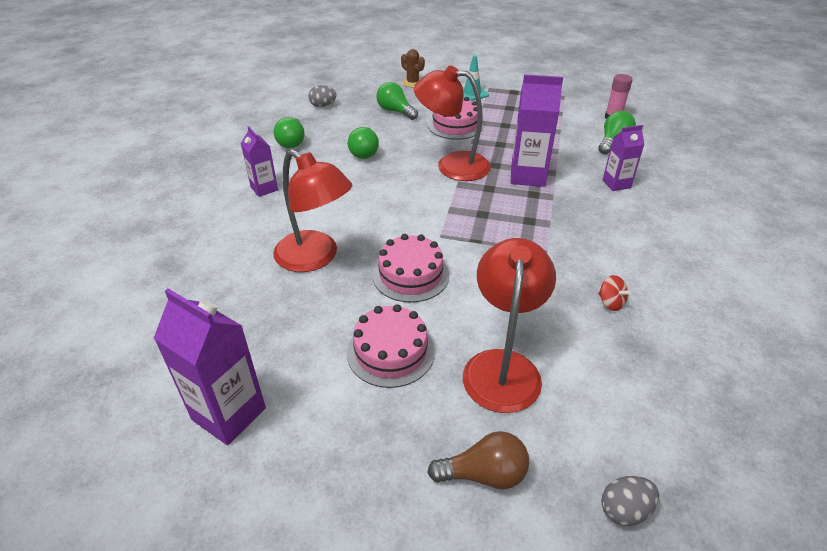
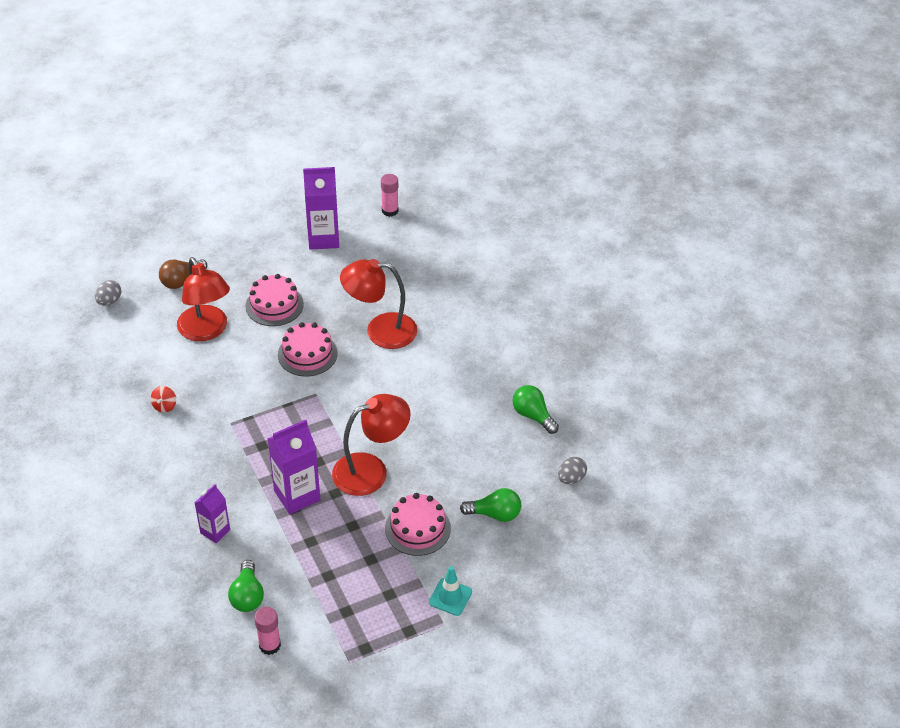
camera: 140 degrees right, 5 degrees up
purple carton [241,126,278,197] -> none
green light bulb [348,127,379,159] -> none
brown cactus [401,49,425,87] -> none
red spinning top [598,275,631,311] -> red spinning top turned 90 degrees counterclockwise [151,386,176,413]
none -> pink glue stick [381,174,399,217]

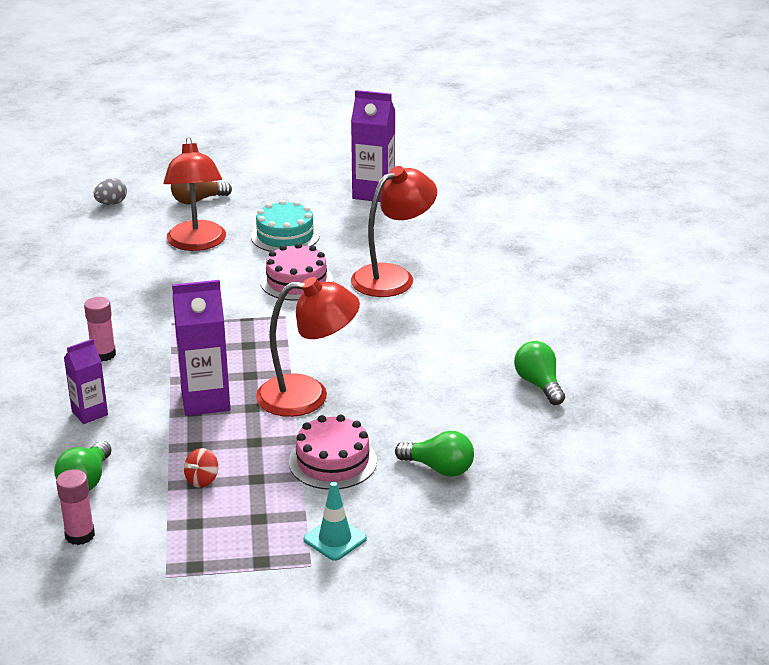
camera: 20 degrees right, 15 degrees down
red spinning top [151,386,176,413] -> red spinning top moved to [184,448,218,488]
pink cake [246,274,304,326] -> turquoise cake [251,200,320,252]
red lamp [340,259,418,349] -> red lamp turned 120 degrees clockwise [351,166,437,297]
pink glue stick [381,174,399,217] -> pink glue stick moved to [84,297,116,362]
grey egg [558,457,587,484] -> none

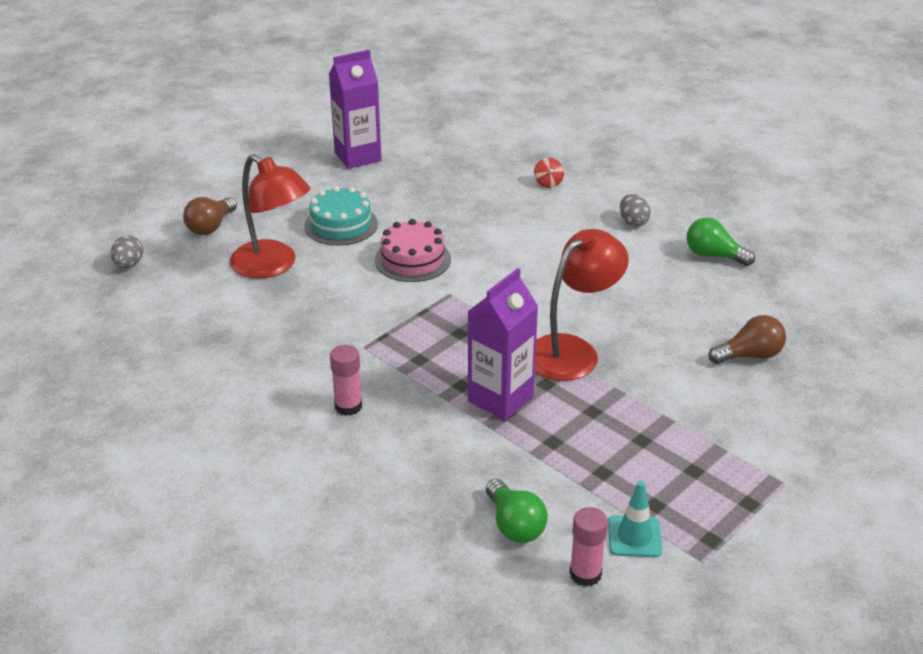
camera: 40 degrees left, 5 degrees up
purple carton [64,339,108,424] -> none
red spinning top [184,448,218,488] -> red spinning top moved to [534,158,564,188]
pink cake [289,415,377,490] -> none
turquoise traffic cone [304,482,367,561] -> turquoise traffic cone moved to [608,481,662,557]
red lamp [351,166,437,297] -> none
green light bulb [395,431,474,477] -> brown light bulb [709,315,786,364]
none -> grey egg [620,194,651,227]

